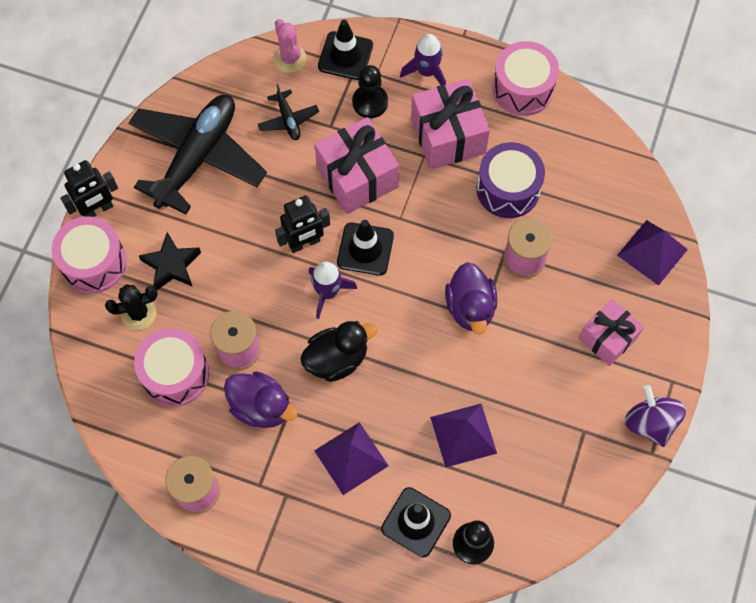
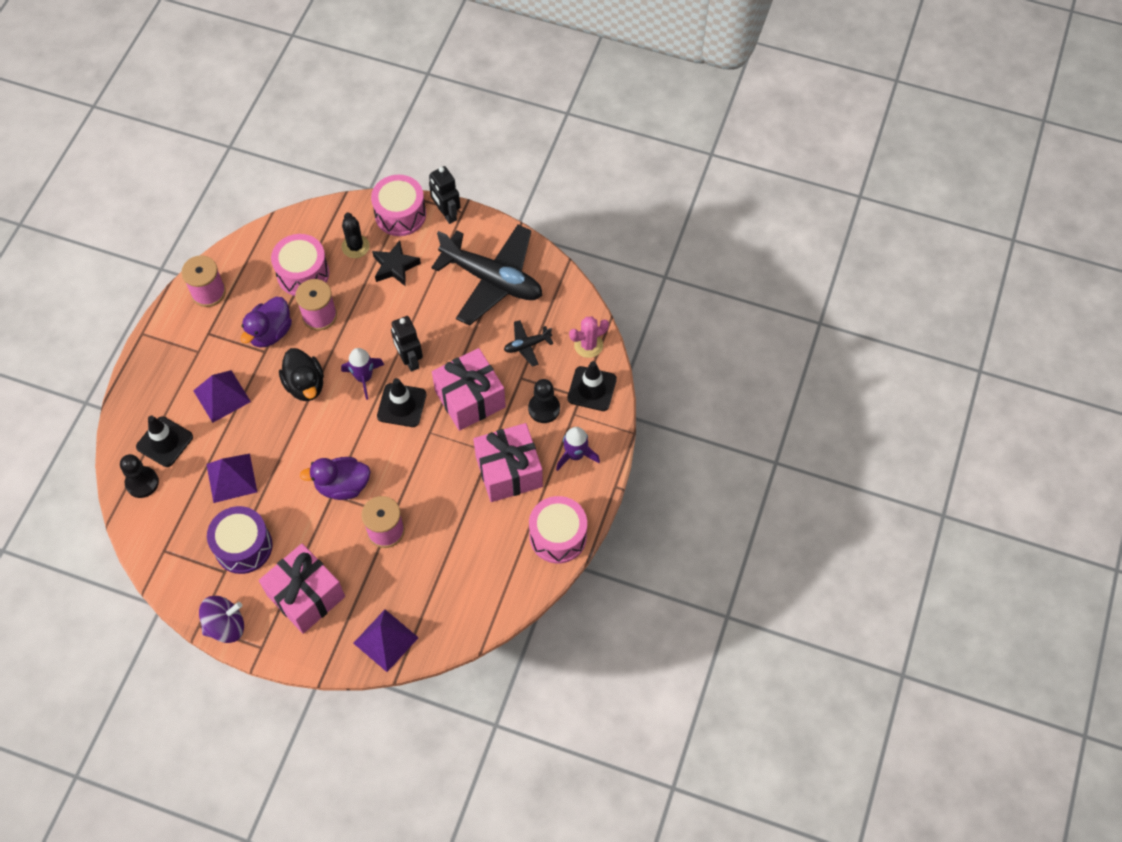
camera: 90 degrees right, 5 degrees down
purple drum [477,142,545,218] -> purple drum moved to [207,506,273,574]
pink gift [579,299,644,366] -> pink gift [259,543,345,634], size x1.51

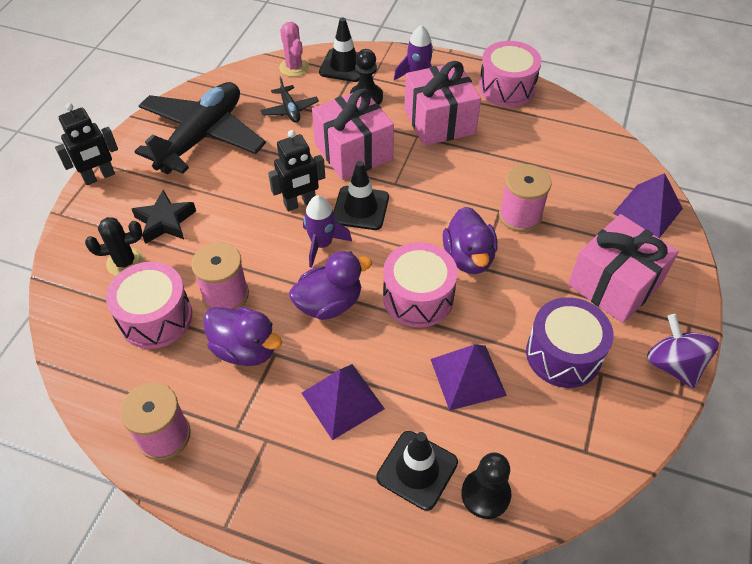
camera: 90 degrees left, 10 degrees down
black duck [279,348,324,401] -> purple duck [289,251,372,320]
pink drum [371,175,426,236] -> pink drum moved to [383,242,458,328]

